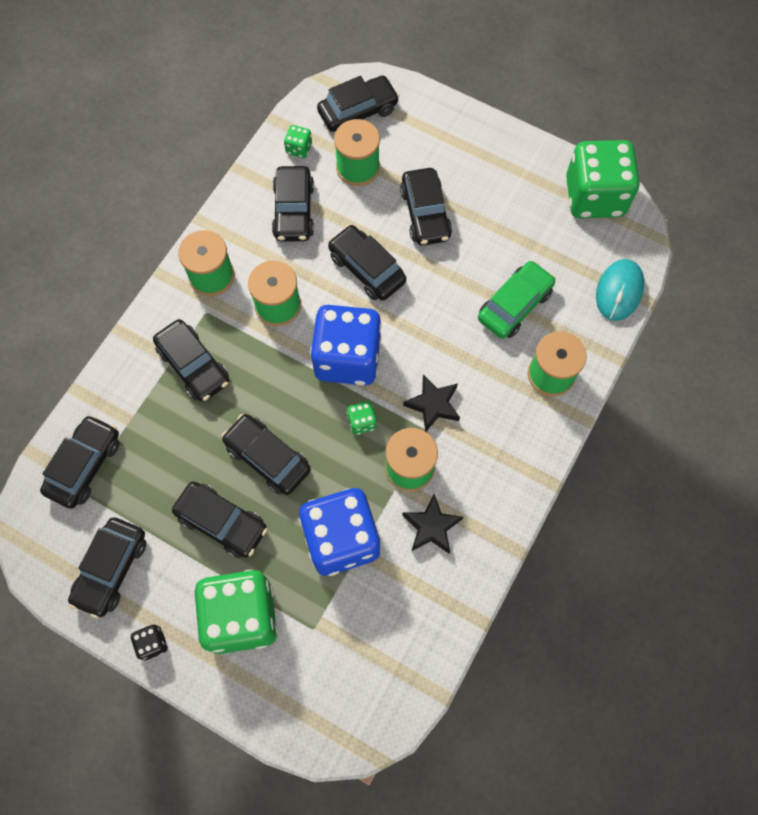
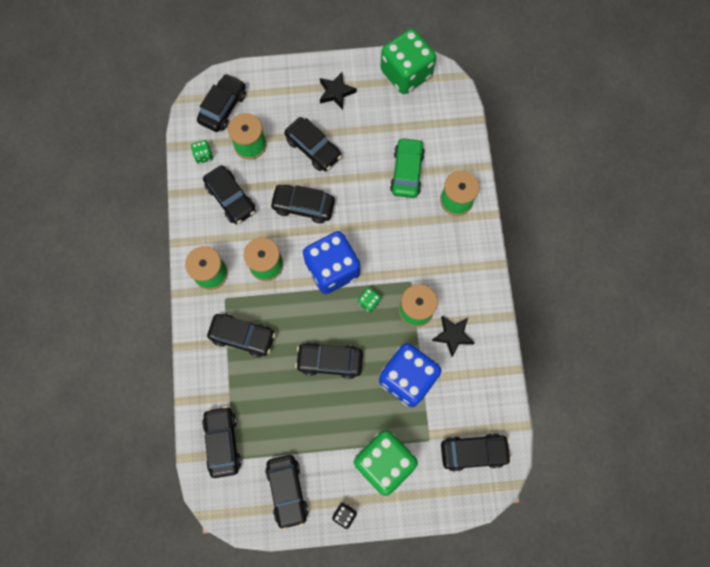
camera: 35 degrees left, 5 degrees up
black car [172,482,268,558] -> black car moved to [441,433,512,472]
black star [403,374,460,432] -> black star moved to [320,72,356,110]
turquoise mouse [596,259,644,321] -> none

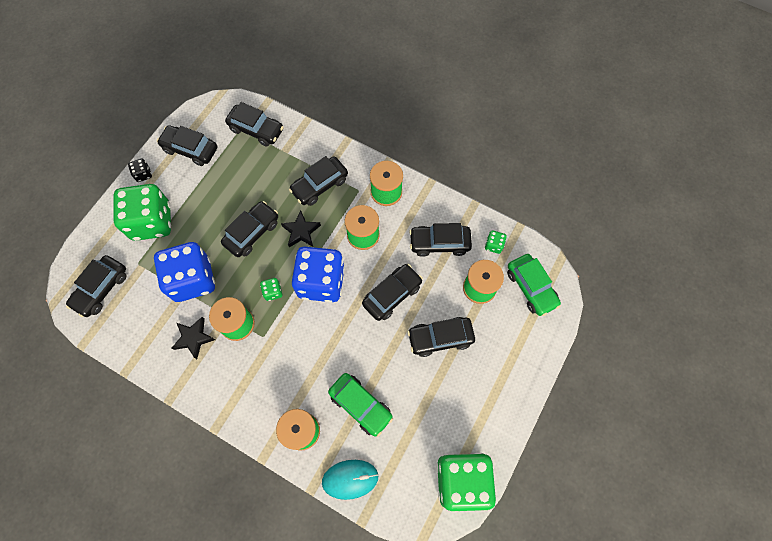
camera: 125 degrees right, 5 degrees down
black car [197,74,246,132] -> green car [507,254,561,316]
black star [320,72,356,110] -> black star moved to [281,211,321,247]
none -> turquoise mouse [322,460,379,500]

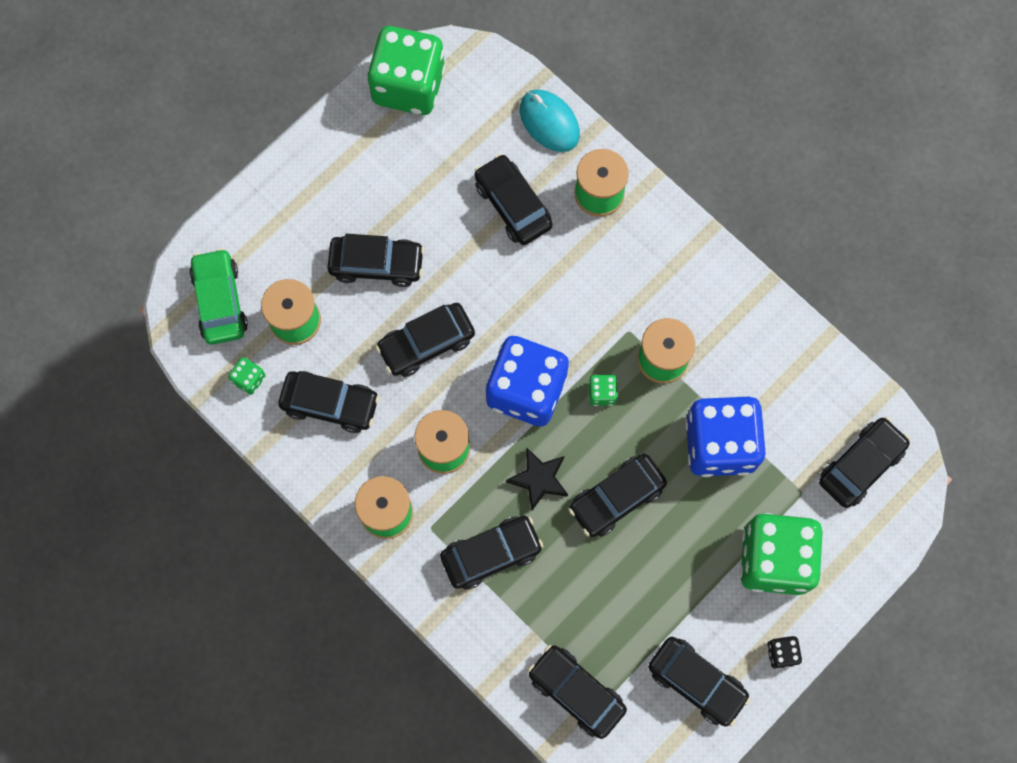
camera: 165 degrees left, 5 degrees up
black star [172,317,215,359] -> none
turquoise mouse [322,460,379,500] -> turquoise mouse turned 45 degrees clockwise [520,89,580,152]
green car [328,373,393,437] -> black car [474,154,552,245]

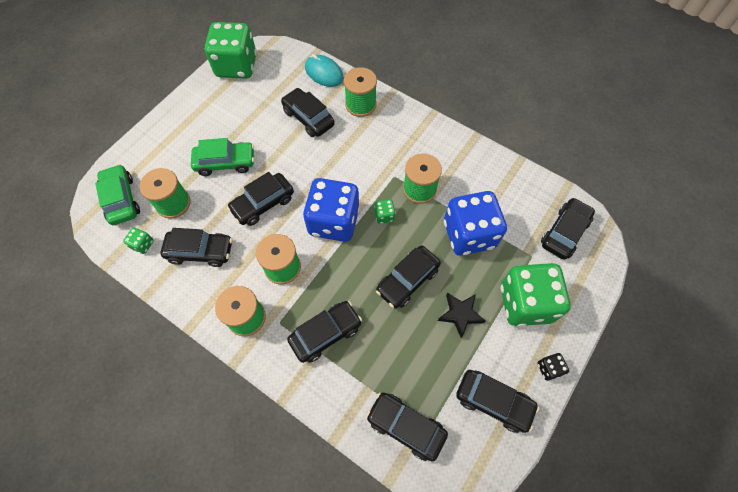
camera: 10 degrees left, 10 degrees down
black car [327,234,425,287] -> green car [191,138,254,176]
black star [506,447,568,511] -> black star moved to [438,293,486,338]

